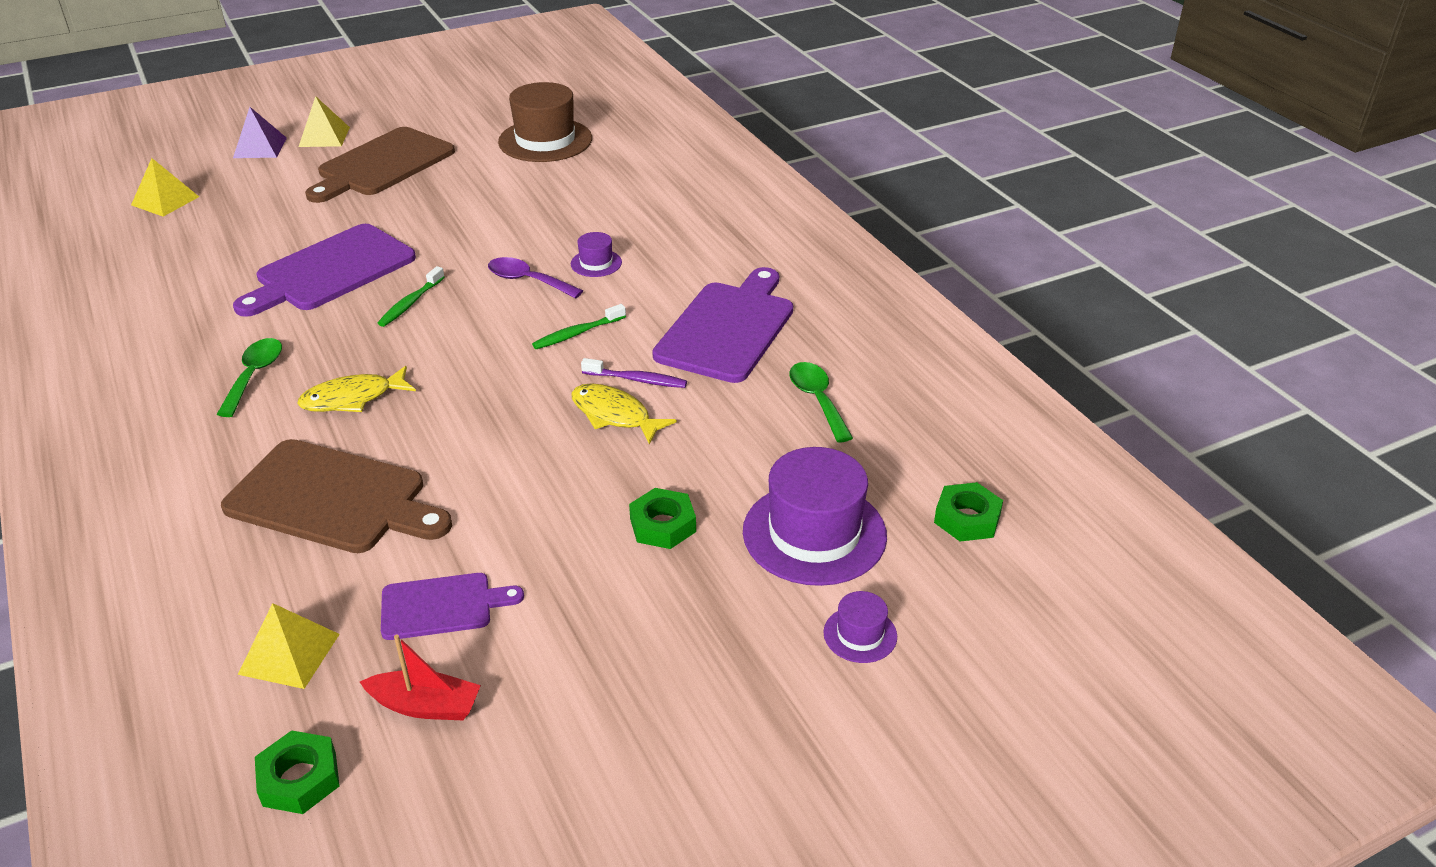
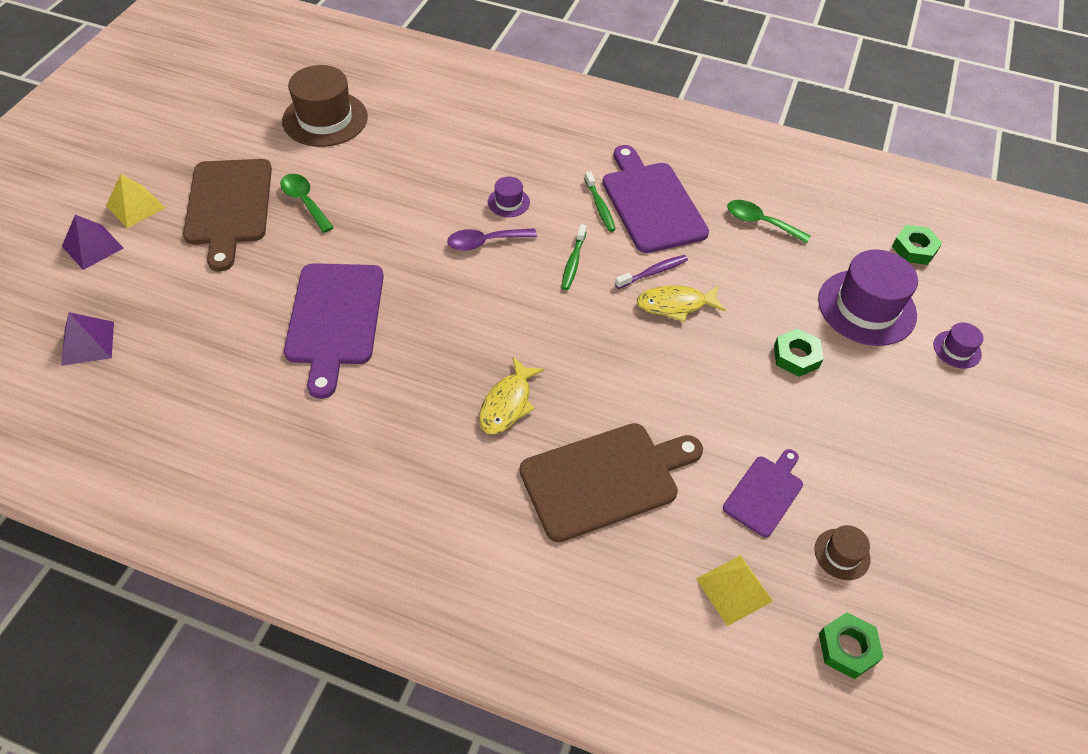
camera: 45 degrees left, 15 degrees up
yellow pyramid [131,158,199,217] -> purple pyramid [61,312,114,366]
green spoon [216,338,282,417] -> green spoon moved to [280,174,334,233]
red boat [360,635,481,720] -> brown hat [815,525,871,580]
green toothbrush [378,266,445,327] -> green toothbrush moved to [584,171,616,232]

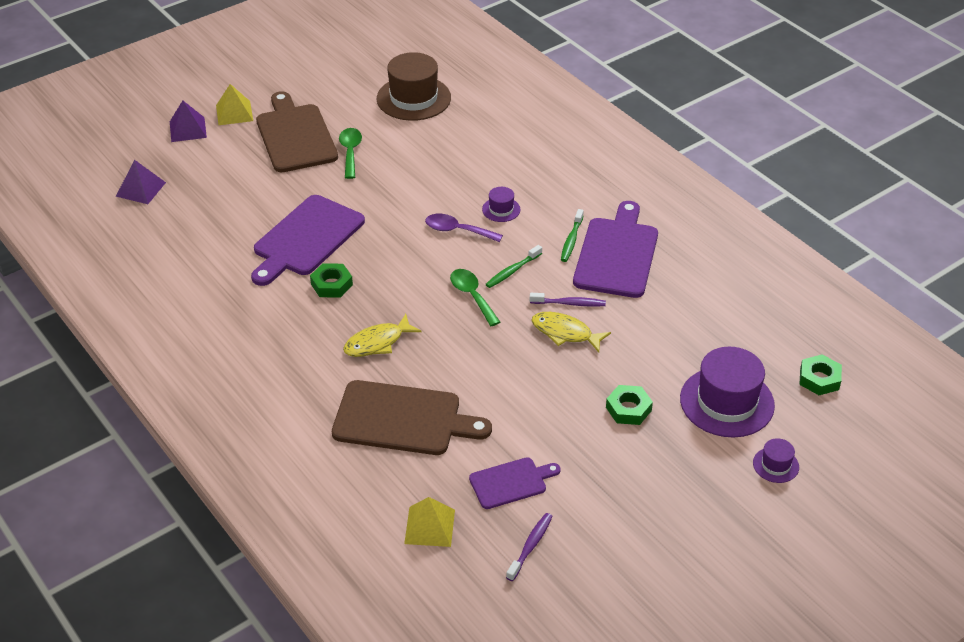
camera: 35 degrees right, 10 degrees down
brown cutting board [183,159,272,272] -> brown cutting board turned 135 degrees clockwise [256,91,338,172]
green spoon [727,200,811,244] -> green spoon moved to [450,269,500,326]
brown hat [815,525,871,580] -> purple toothbrush [506,513,553,581]
green nut [819,612,884,679] -> green nut moved to [310,263,353,298]

